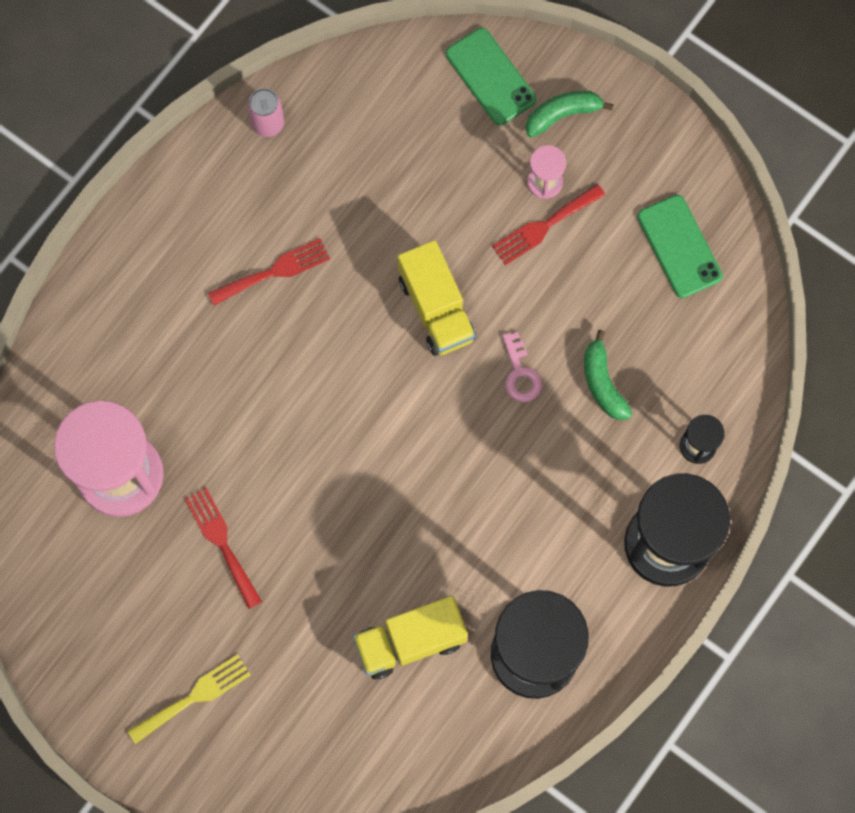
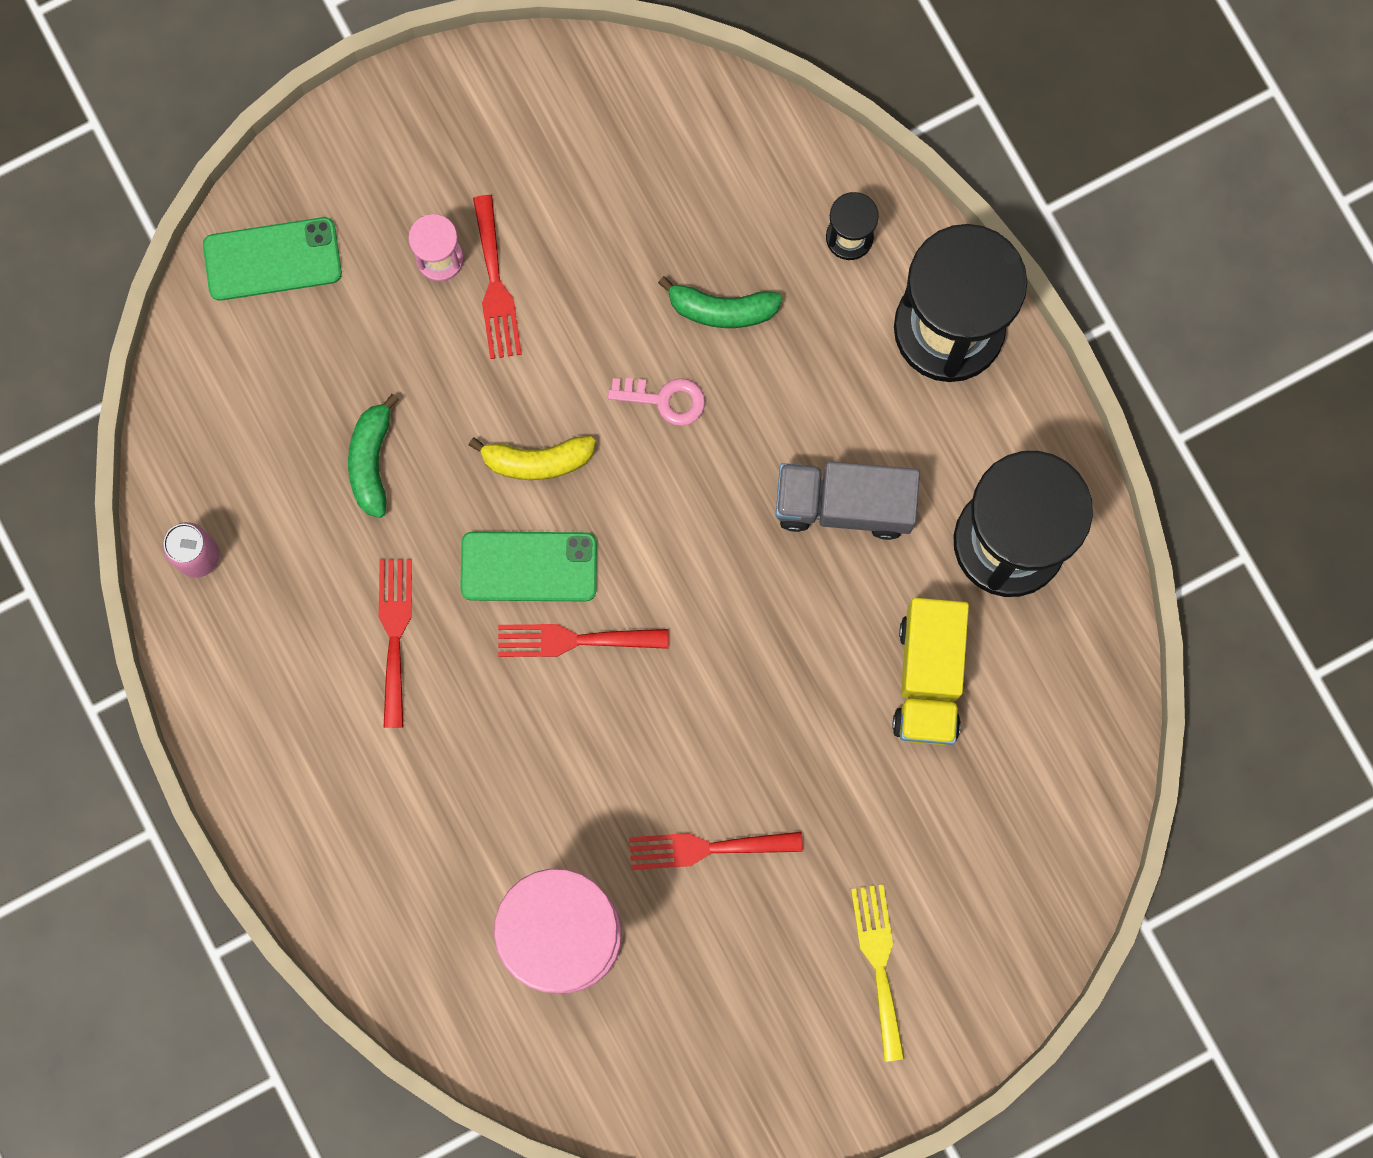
camera: 65 degrees left, 5 degrees up
yellow truck [398,240,476,356] -> yellow banana [469,436,596,480]
green banana [526,91,614,137] -> green banana moved to [348,394,399,518]
green phone [637,195,723,298] -> green phone moved to [460,531,597,601]
none -> red fork [498,624,669,657]
none -> grey truck [776,461,920,540]

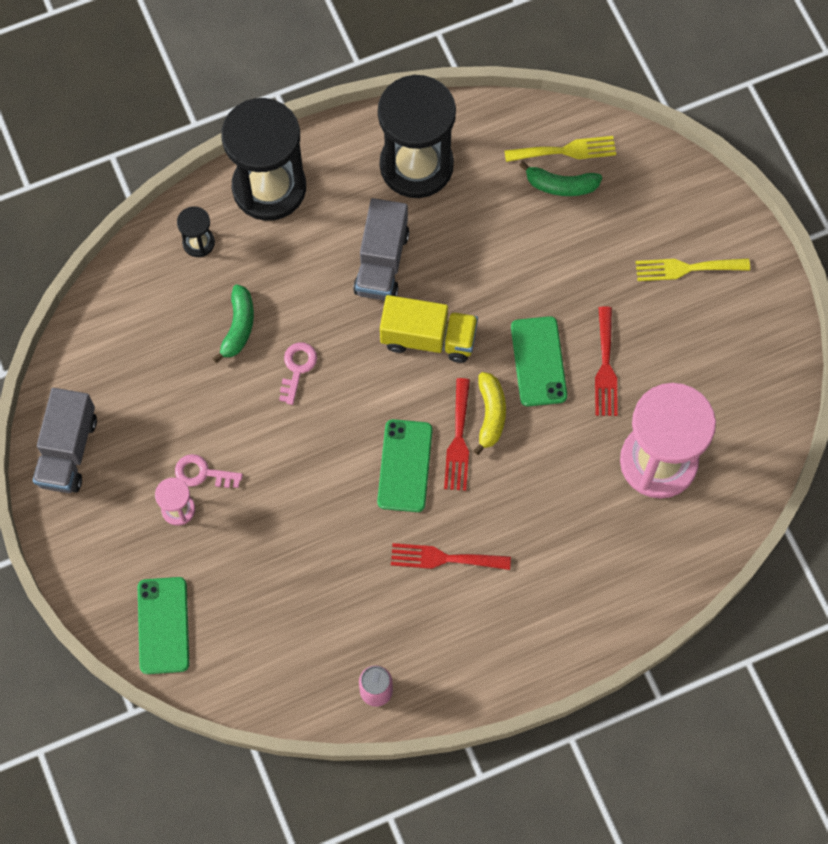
camera: 85 degrees left, 10 degrees down
green banana [348,394,399,518] -> green banana moved to [519,161,602,196]
yellow banana [469,436,596,480] -> yellow banana moved to [473,372,506,455]
red fork [473,195,522,359] -> pink key [175,454,243,488]
yellow truck [892,598,969,745] -> yellow truck moved to [380,295,478,363]
none -> grey truck [33,388,97,493]
none -> yellow fork [504,136,616,162]
none -> green phone [511,316,567,406]

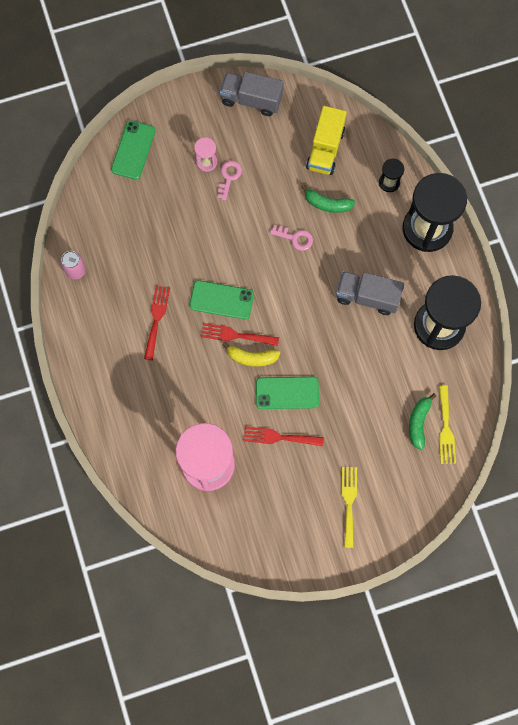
camera: 95 degrees right, 5 degrees up
green phone [138,577,189,674] -> green phone turned 75 degrees counterclockwise [111,120,156,180]
yellow truck [380,295,478,363] -> yellow truck moved to [306,106,347,175]

